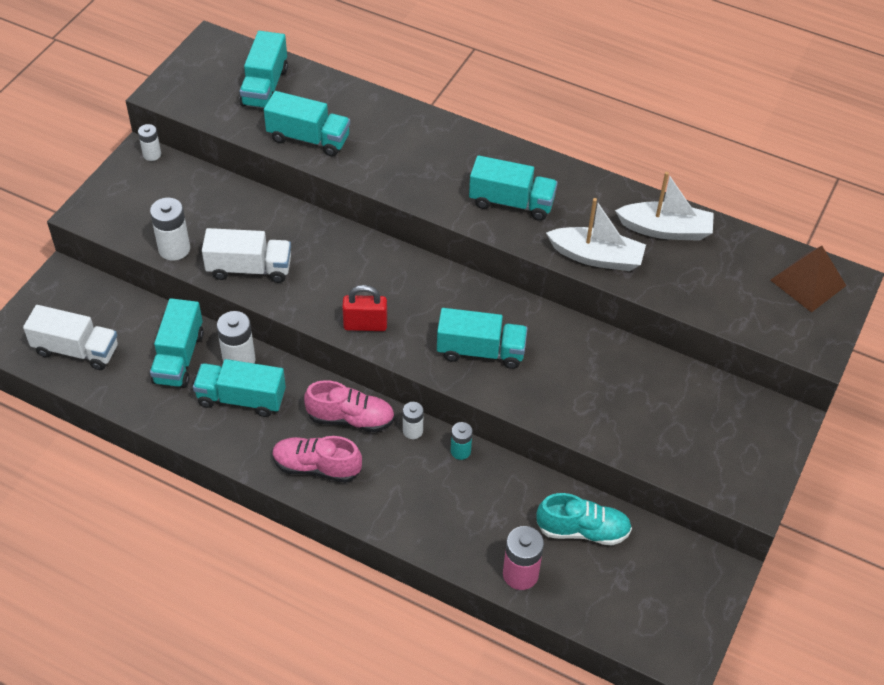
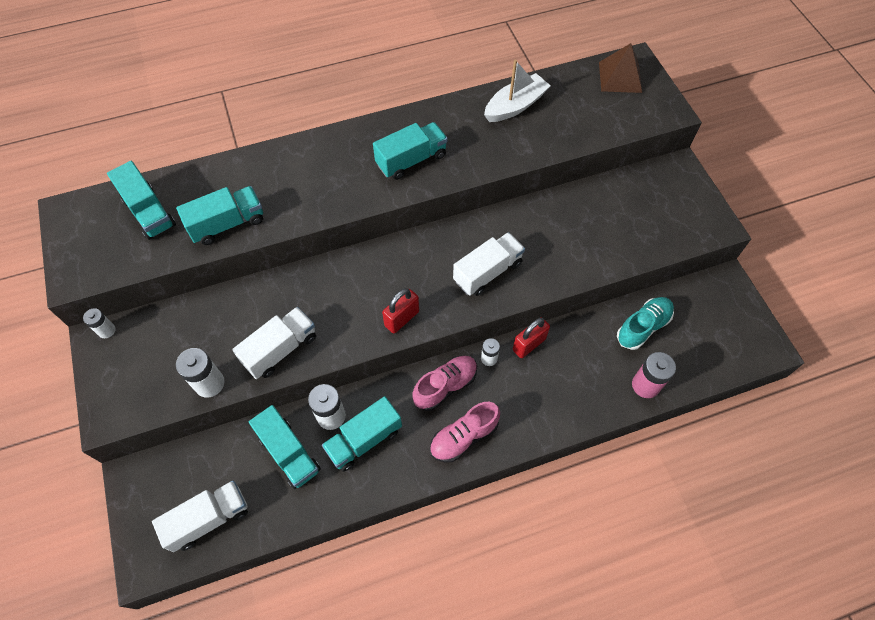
camera: 45 degrees left, 10 degrees up
turquoise truck [437,308,528,369] -> white truck [453,232,525,296]
turquoise battery [451,422,473,460] -> red padlock [513,317,550,358]
white boat [546,198,646,271] -> none

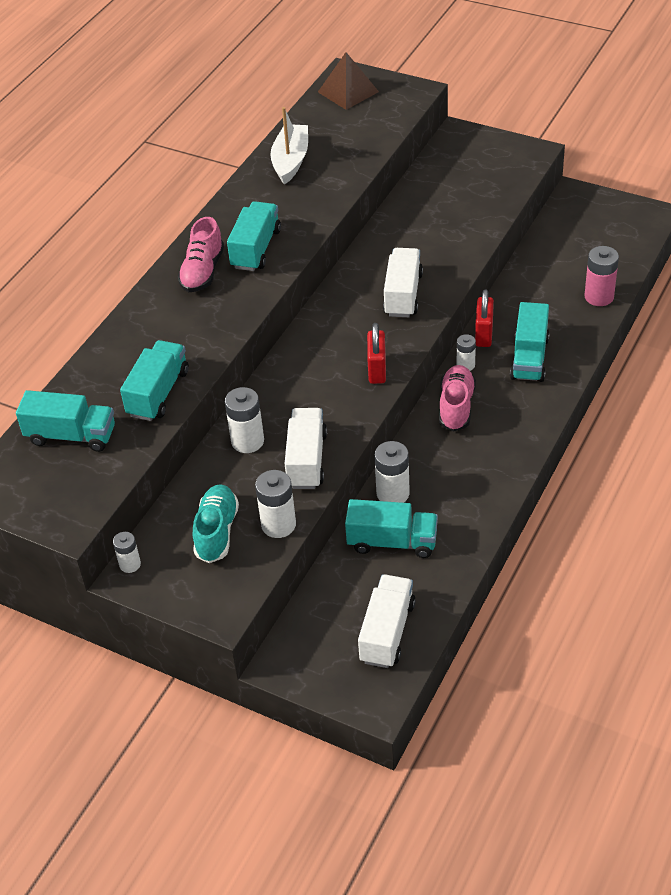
camera: 40 degrees left, 15 degrees down
turquoise truck [322,396,402,472] -> turquoise truck moved to [510,302,550,382]
pink shoe [430,402,500,462] -> pink shoe moved to [178,217,224,292]
turquoise shoe [617,297,674,350] -> turquoise shoe moved to [193,484,239,563]
none -> white battery [225,387,264,453]

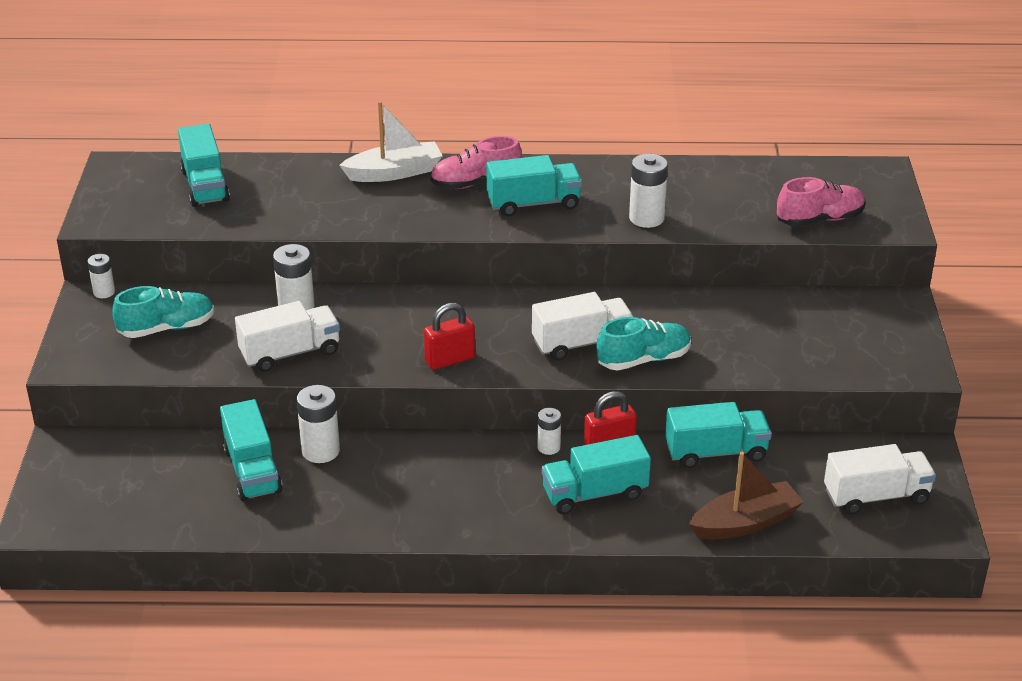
camera: 60 degrees right, 10 degrees down
turquoise truck [120,340,189,421] -> turquoise truck moved to [665,402,772,468]
white battery [255,470,296,538] -> white battery moved to [629,154,668,228]
white boat [270,107,308,185] -> white boat moved to [339,101,443,182]
brown pyramid [318,52,379,110] -> none
white truck [358,574,416,668] -> white truck moved to [824,444,936,514]
pink shoe [439,365,476,432] -> pink shoe moved to [777,177,865,227]
pink battery [584,246,619,306] -> brown boat [689,452,804,539]
none -> turquoise shoe [597,317,691,370]

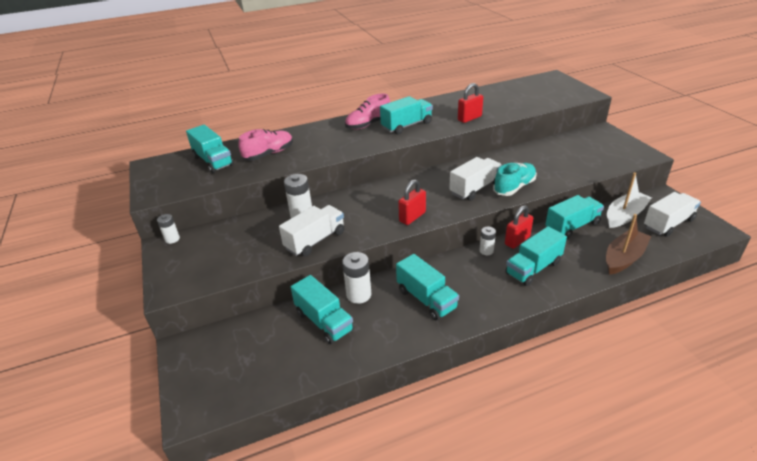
camera: 20 degrees left, 0 degrees up
turquoise shoe [112,286,214,338] -> none
white boat [339,101,443,182] -> white boat moved to [607,173,652,228]
white battery [629,154,668,228] -> red padlock [458,83,483,123]
pink shoe [777,177,865,227] -> pink shoe moved to [238,129,293,161]
none -> turquoise truck [396,254,459,321]

